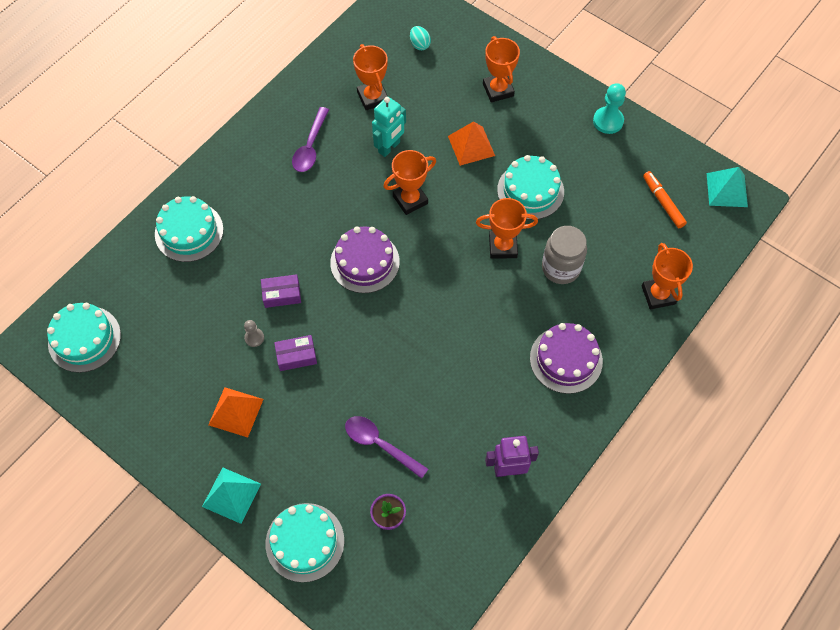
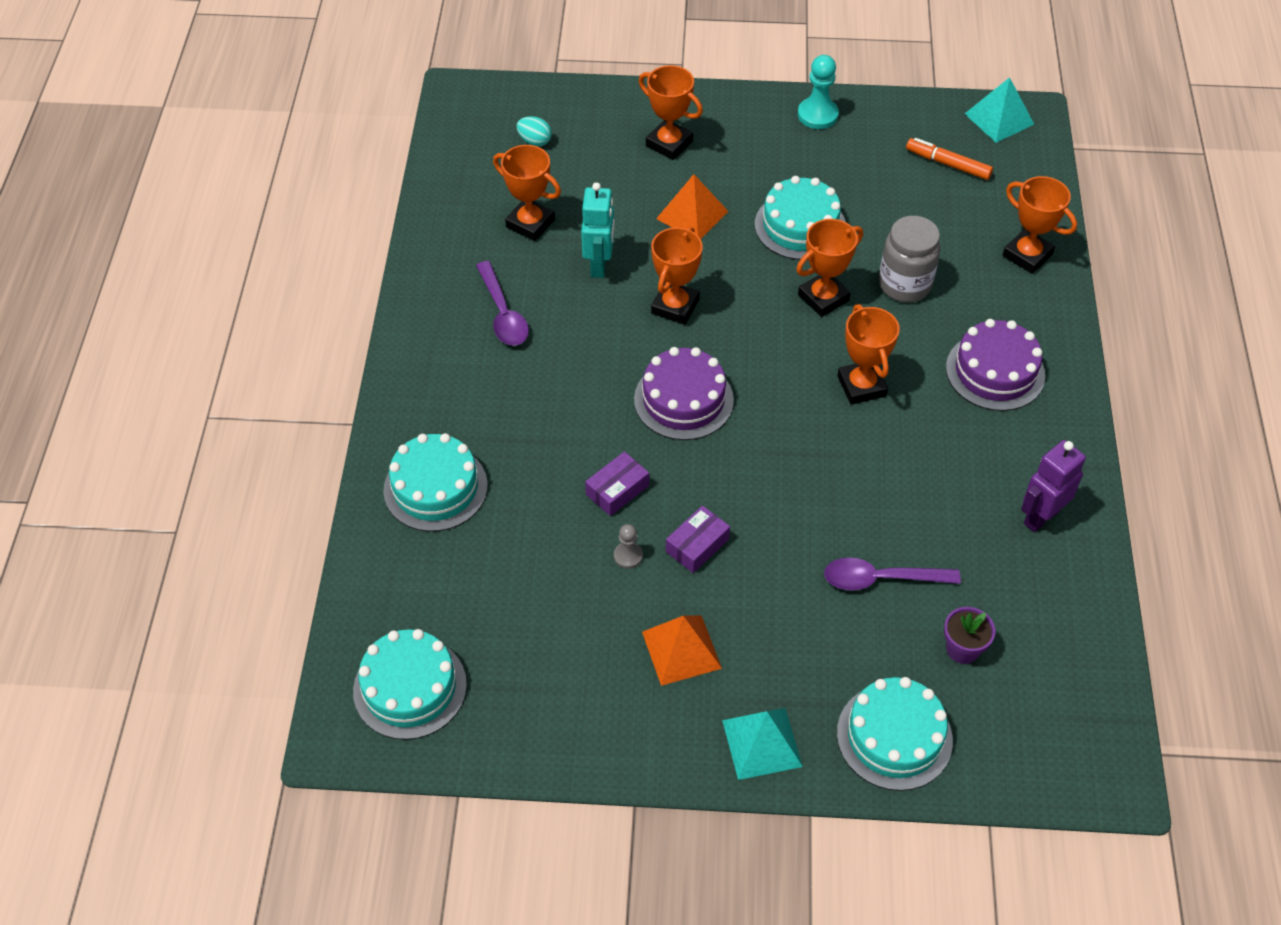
camera: 35 degrees left, 10 degrees down
none -> orange trophy [837,304,900,405]

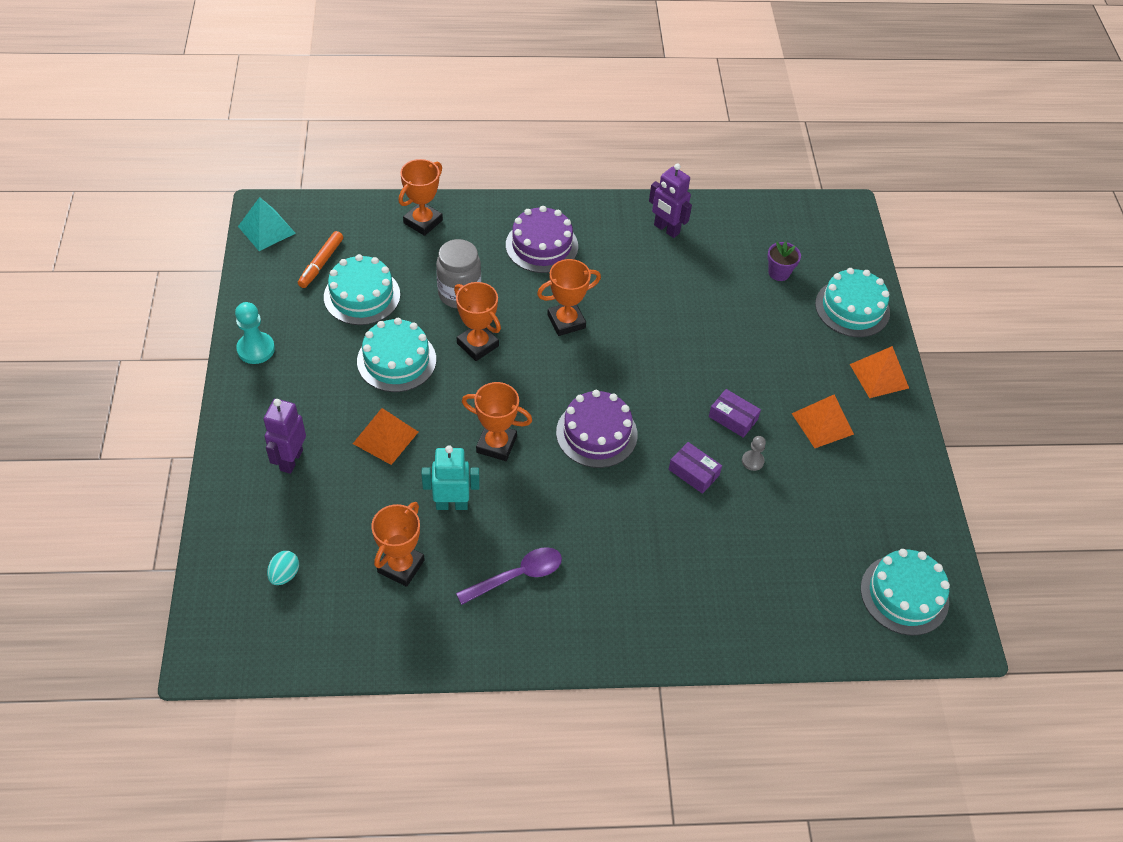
camera: 100 degrees left, 0 degrees up
turquoise cake [383,433,488,532] -> turquoise cake moved to [324,254,400,325]
orange trophy [639,65,703,160] -> purple robot [263,399,306,474]
turquoise pyramid [722,708,803,780] -> orange pyramid [850,346,909,398]
purple spoon [824,557,961,590] -> none

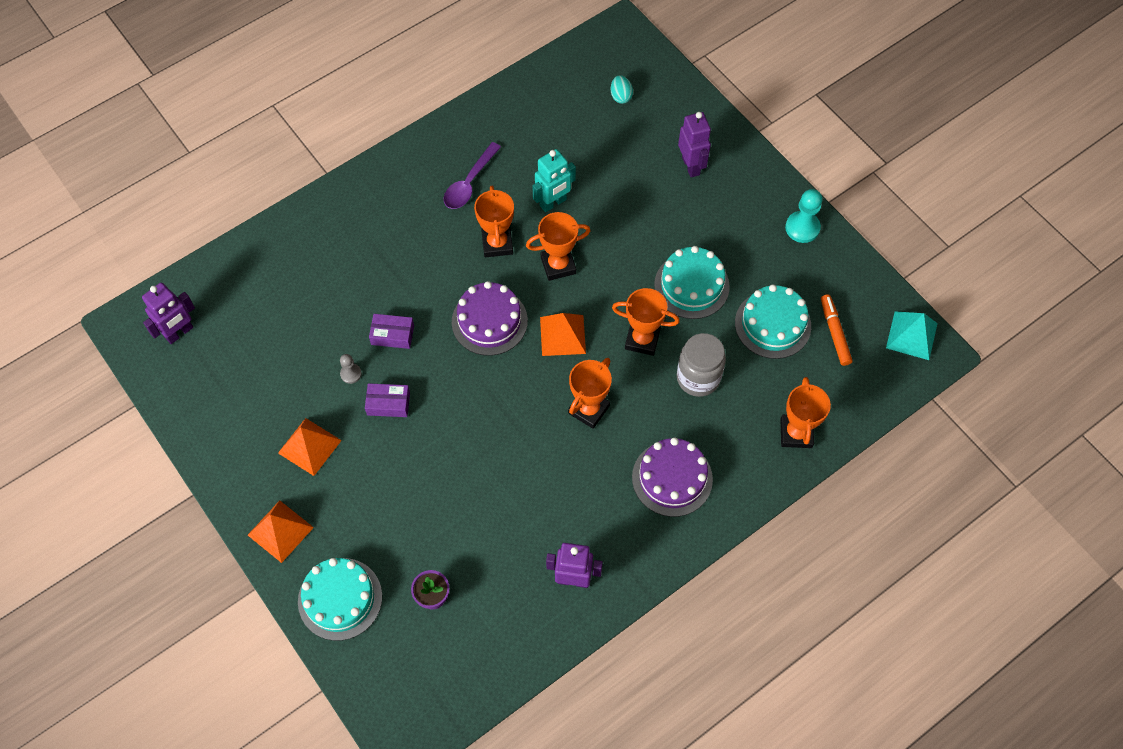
camera: 150 degrees right, 10 degrees up
orange pyramid [353,408,418,465] -> orange pyramid moved to [540,313,586,356]
orange trophy [371,502,425,587] -> orange trophy moved to [474,186,514,257]
turquoise cake [861,549,950,635] -> purple robot [142,282,195,344]

